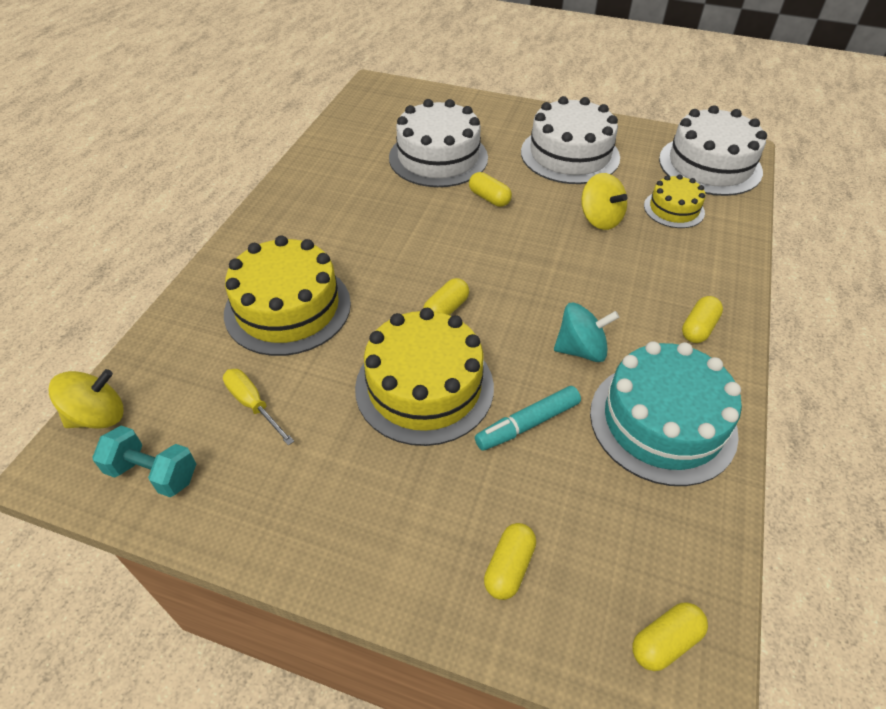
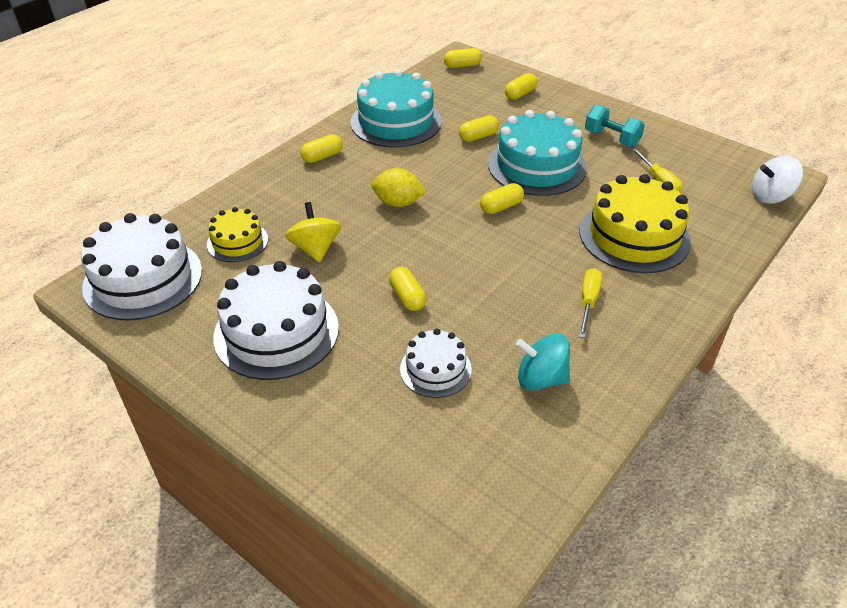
camera: 160 degrees left, 5 degrees down
yellow spinning top [49,369,124,429] -> white spinning top [752,156,803,204]
turquoise dumbbell [92,426,196,497] -> turquoise dumbbell moved to [585,105,645,147]
yellow cake [355,308,494,446] -> turquoise cake [488,110,587,196]
white cake [389,99,488,187] -> white cake [400,329,472,398], size x0.55
turquoise marker [475,386,581,451] -> yellow capsule [459,115,499,142]
turquoise spinning top [554,303,619,362] -> turquoise spinning top moved to [516,333,570,391]
none -> yellow lemon [372,168,426,207]
none -> yellow screwdriver [579,268,602,338]

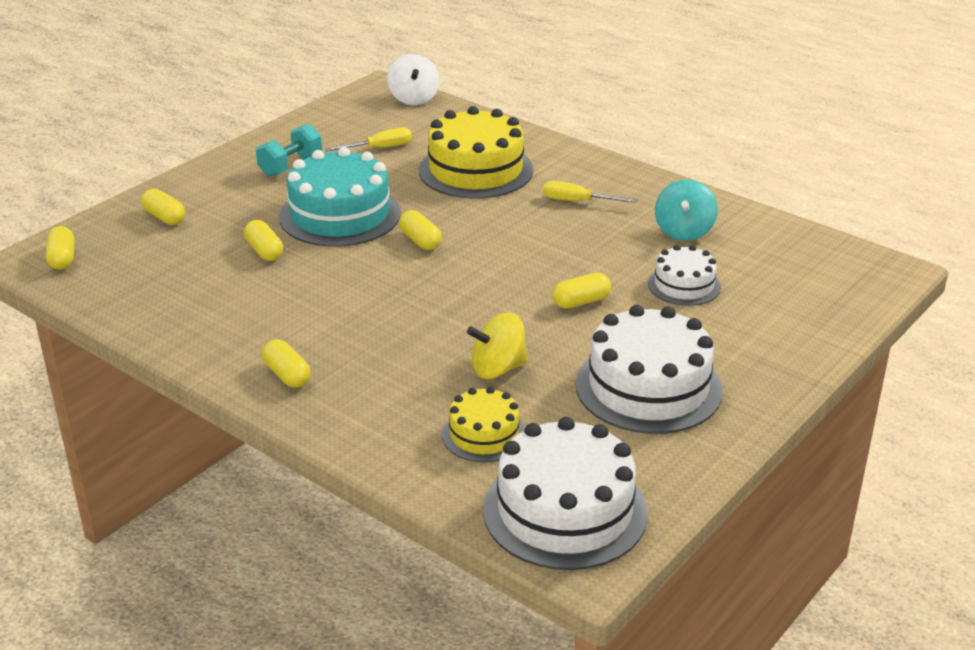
camera: 90 degrees left, 10 degrees down
turquoise cake [351,69,442,148] -> none
yellow lemon [372,168,426,207] -> none

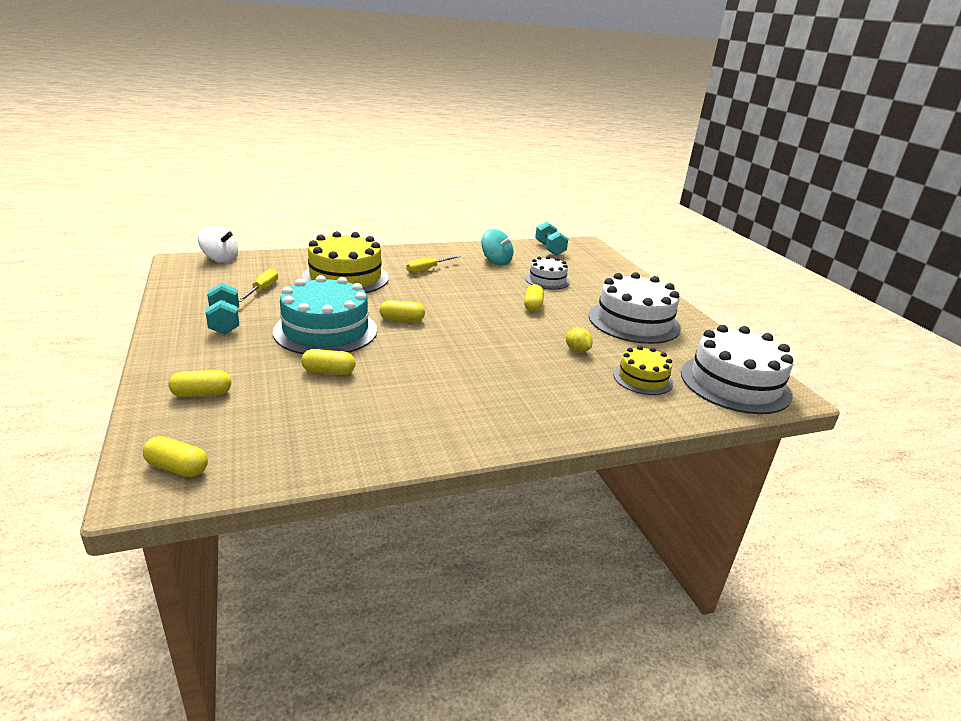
camera: 60 degrees left, 5 degrees down
yellow capsule [262,339,311,387] -> none
yellow spinning top [467,313,528,379] -> yellow lemon [566,327,593,353]
none -> turquoise dumbbell [535,221,568,256]

